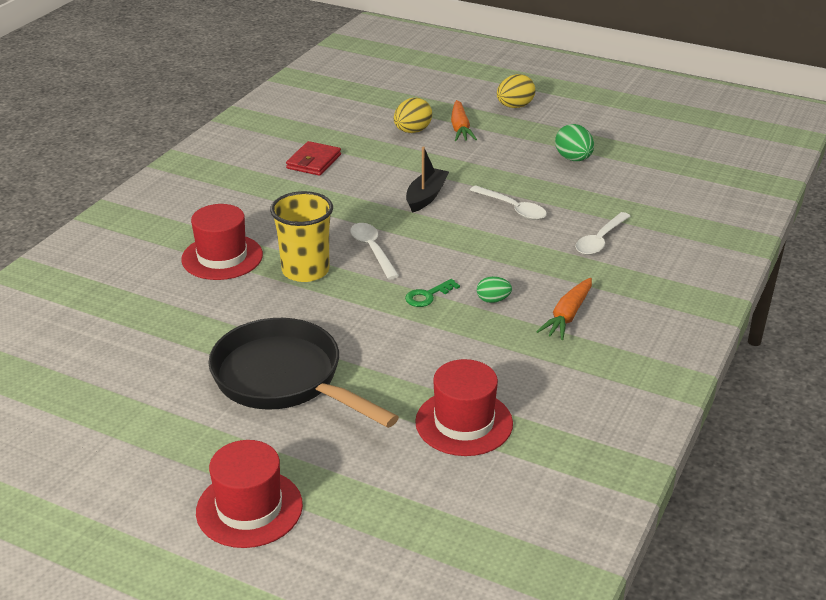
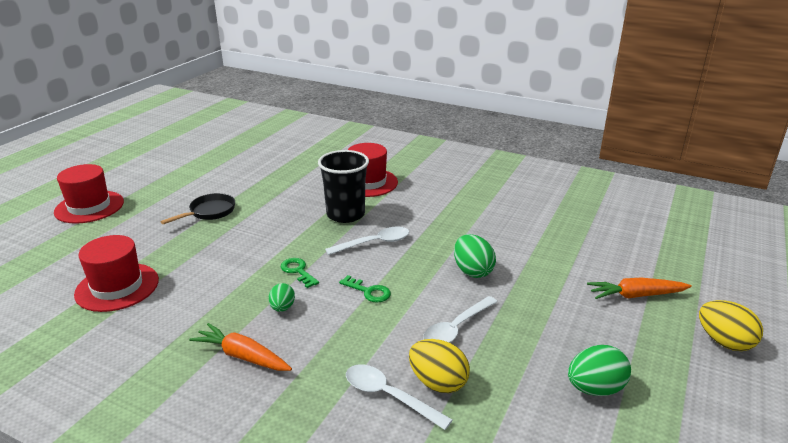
camera: 90 degrees right, 5 degrees down
black pan [208,318,399,428] -> black pan [160,193,235,224], size x0.49
yellow cup [270,191,333,282] -> black cup [318,150,369,223]
red wallet [286,141,341,176] -> none
yellow egg [394,98,432,133] -> yellow egg moved to [409,339,470,393]
black boat [406,146,449,213] -> green egg [454,234,496,278]
none -> green key [339,275,391,303]

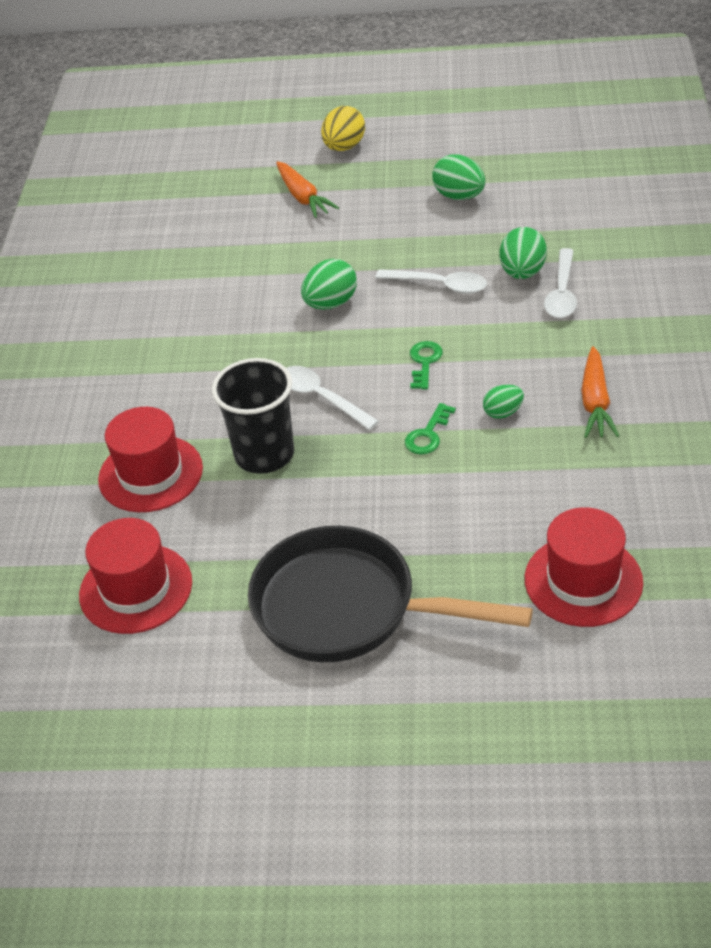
camera: 110 degrees left, 15 degrees up
red hat [54,164,124,224] -> red hat moved to [79,518,192,634]
black pan [160,193,235,224] -> black pan [248,526,533,662], size x2.04
yellow egg [409,339,470,393] -> green egg [499,227,547,279]

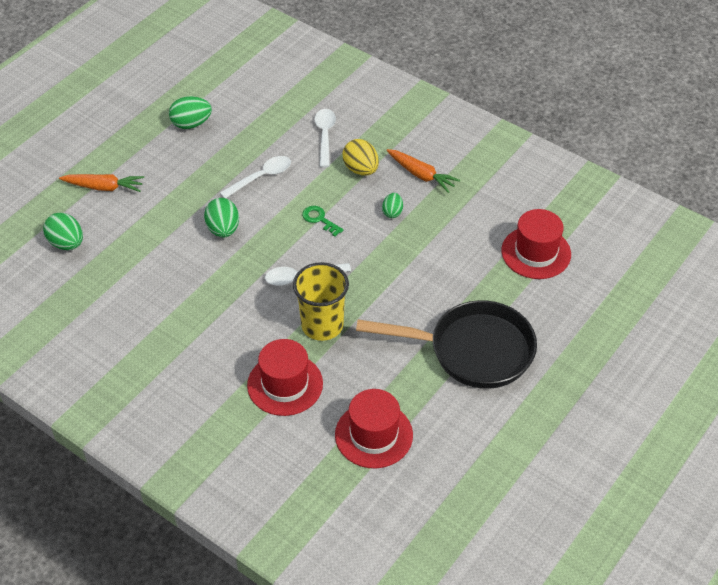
camera: 60 degrees left, 5 degrees up
black cup [212,358,294,474] -> yellow cup [293,262,349,341]
black pan [248,526,533,662] -> black pan turned 135 degrees counterclockwise [356,300,537,389]
yellow egg [321,106,365,151] -> yellow egg moved to [342,139,379,175]
green key [405,403,456,455] -> none
green egg [499,227,547,279] -> green egg moved to [43,213,83,250]
white spoon [544,248,577,318] -> white spoon turned 135 degrees counterclockwise [315,109,336,167]

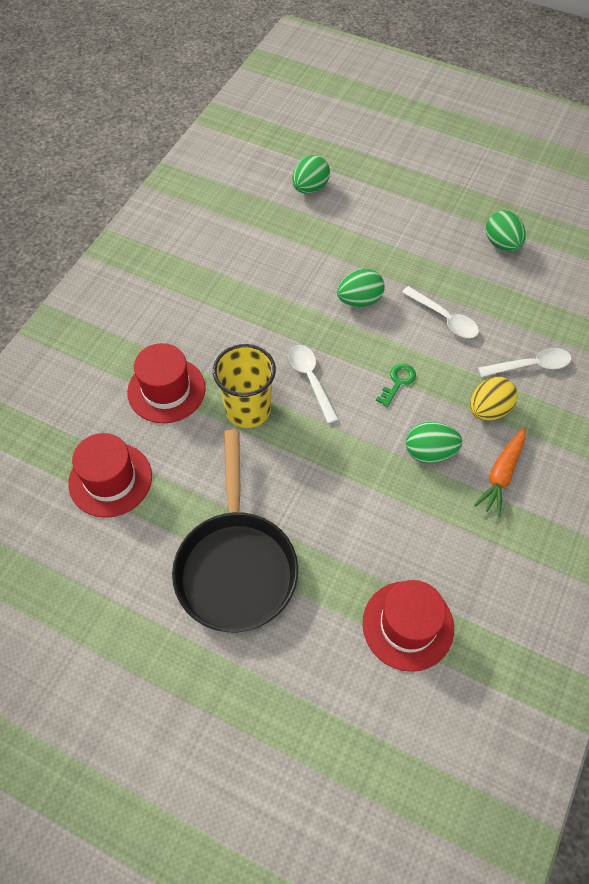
camera: 80 degrees right, 10 degrees up
orange carrot [59,174,144,192] -> none
green egg [382,193,403,218] -> green egg [406,422,462,463], size x1.62

